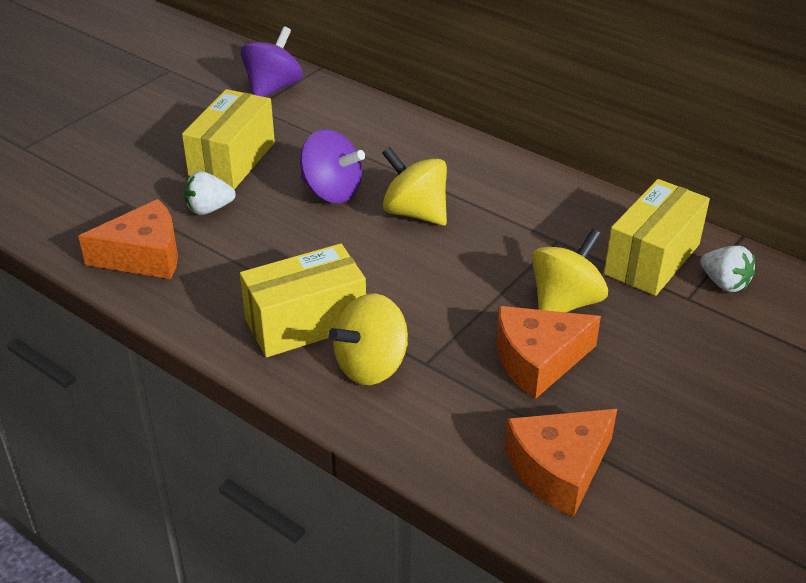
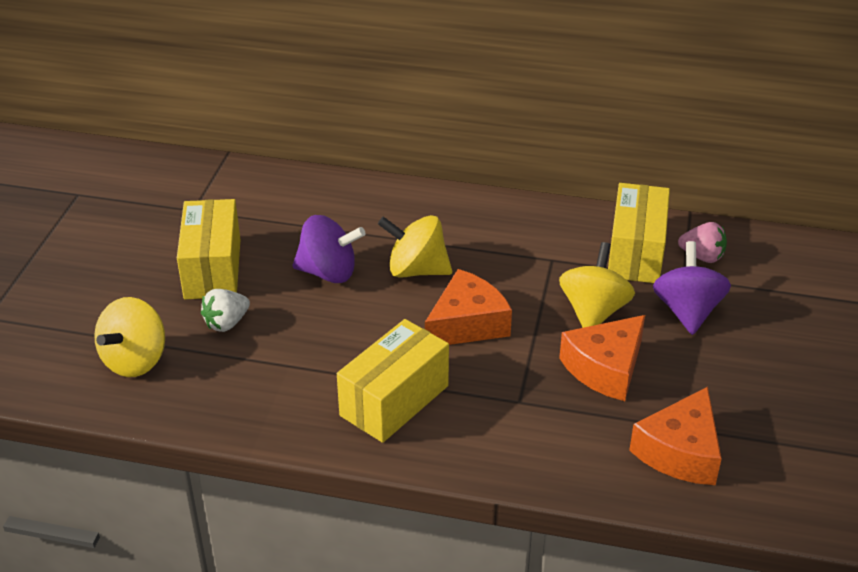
camera: 25 degrees left, 0 degrees up
orange cheese [78,199,178,279] -> orange cheese moved to [425,269,512,345]
purple spinning top [241,26,303,97] -> purple spinning top moved to [653,241,731,335]
yellow spinning top [328,293,408,385] -> yellow spinning top moved to [94,297,165,377]
white strawberry [700,246,755,292] -> pink strawberry [678,222,727,263]

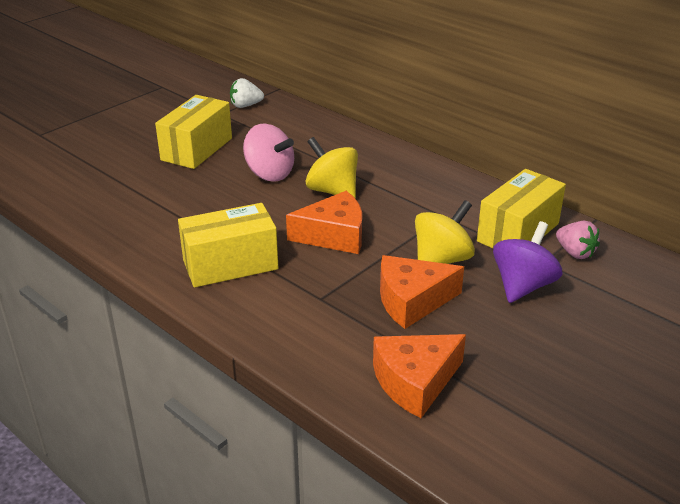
camera: 30 degrees right, 5 degrees down
yellow spinning top [94,297,165,377] -> none
white strawberry [201,289,250,332] -> white strawberry moved to [230,78,264,108]
purple spinning top [292,215,366,283] -> pink spinning top [243,124,294,182]

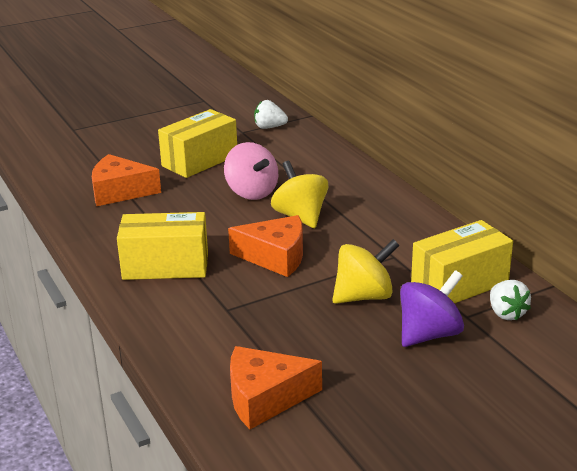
camera: 20 degrees right, 5 degrees down
orange cheese [380,255,464,329] -> orange cheese moved to [92,154,161,206]
pink strawberry [556,221,600,259] -> white strawberry [490,280,531,321]

